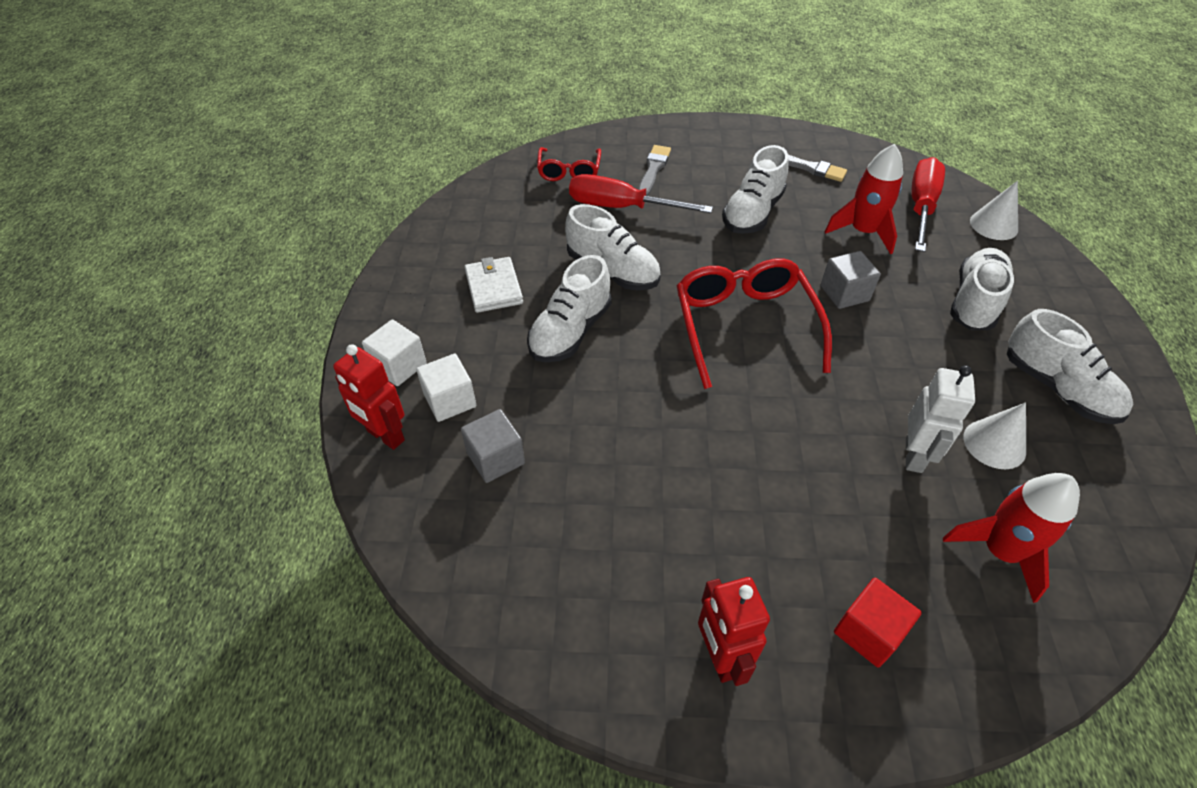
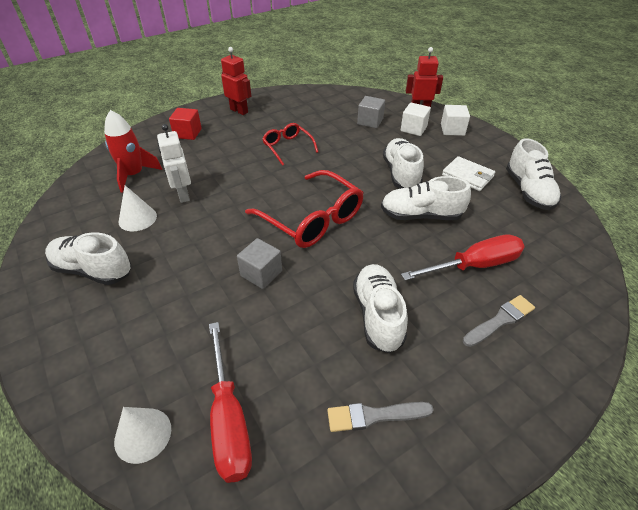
camera: 145 degrees right, 5 degrees down
red glasses [537,147,601,181] -> red glasses moved to [262,123,318,166]
grey brush [638,145,671,196] -> grey brush turned 105 degrees counterclockwise [463,295,535,347]
red rocket [825,144,903,254] -> none
white shoe [950,248,1014,330] -> white shoe moved to [506,138,562,210]

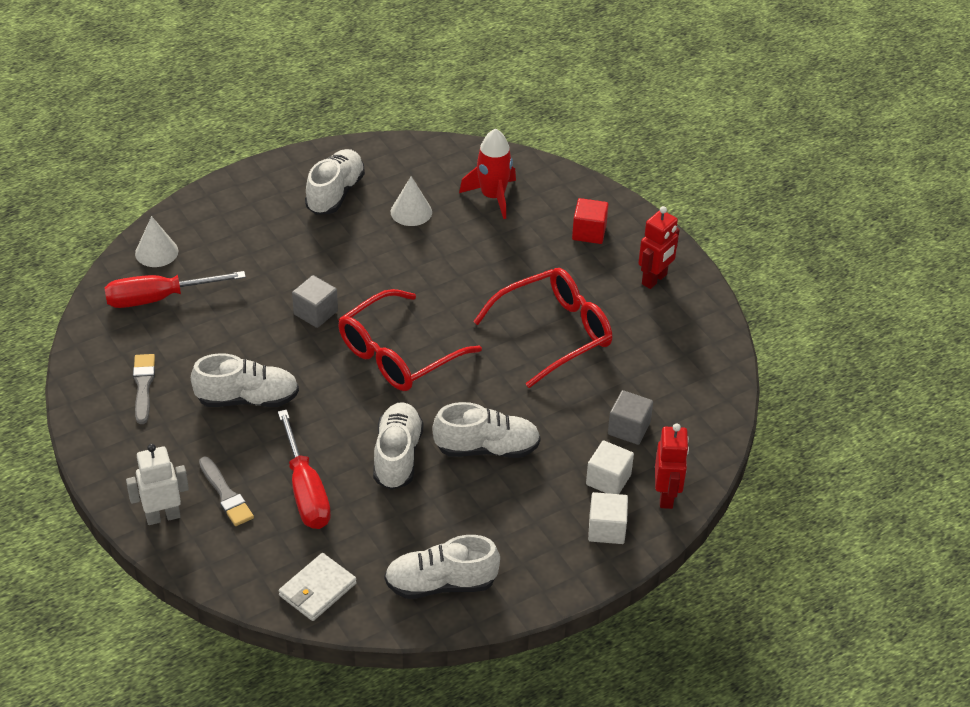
camera: 90 degrees right, 0 degrees up
white robot [157,124,191,203] -> white robot moved to [126,444,189,525]
red glasses [262,123,318,166] -> red glasses [473,268,612,388], size x1.77
white wallet [442,156,495,191] -> white wallet moved to [278,553,357,621]

